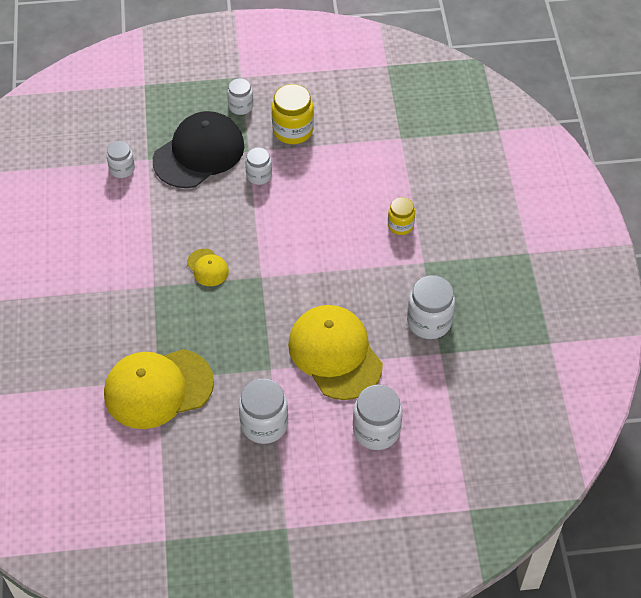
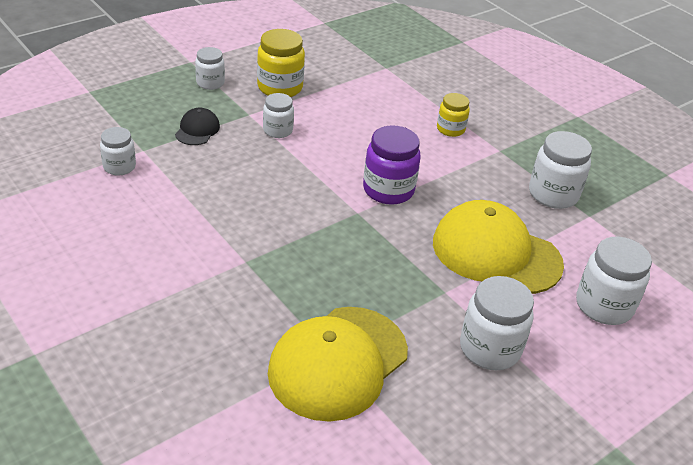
camera: 35 degrees left, 15 degrees down
black cap [153,111,244,188] -> black cap [175,108,220,145], size x0.46
yellow cap [187,249,229,286] -> none
none -> purple jar [363,125,421,205]

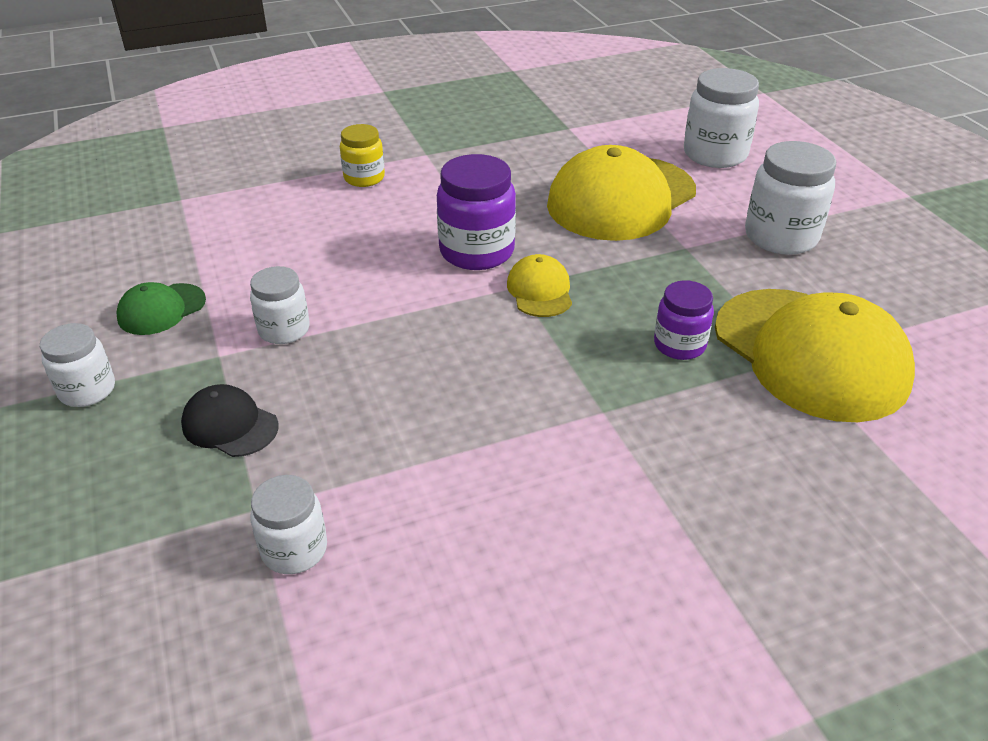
camera: 70 degrees left, 0 degrees up
yellow jar [257,29,305,97] -> green cap [116,282,206,335]
white jar [529,131,592,209] -> none
none -> yellow cap [507,254,572,317]
none -> purple jar [654,280,714,360]

